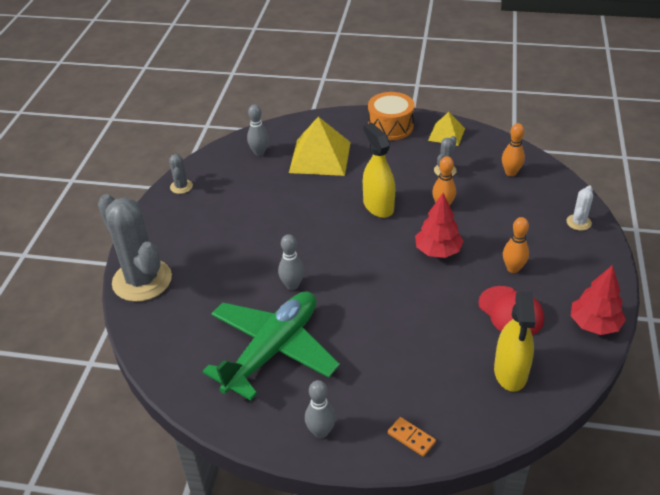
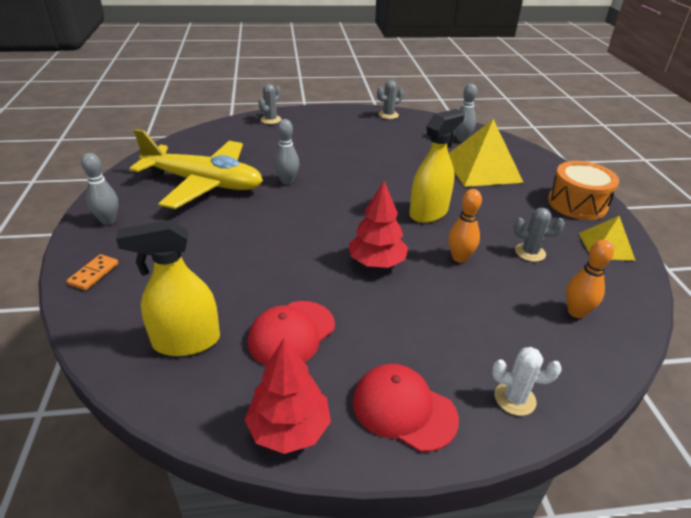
camera: 70 degrees right, 5 degrees down
grey cactus [98,194,172,302] -> grey cactus [258,84,282,124], size x0.43
green plane [202,291,340,401] -> yellow plane [129,129,263,209]
orange bowling pin [503,217,529,273] -> none
none -> red cap [353,364,459,452]

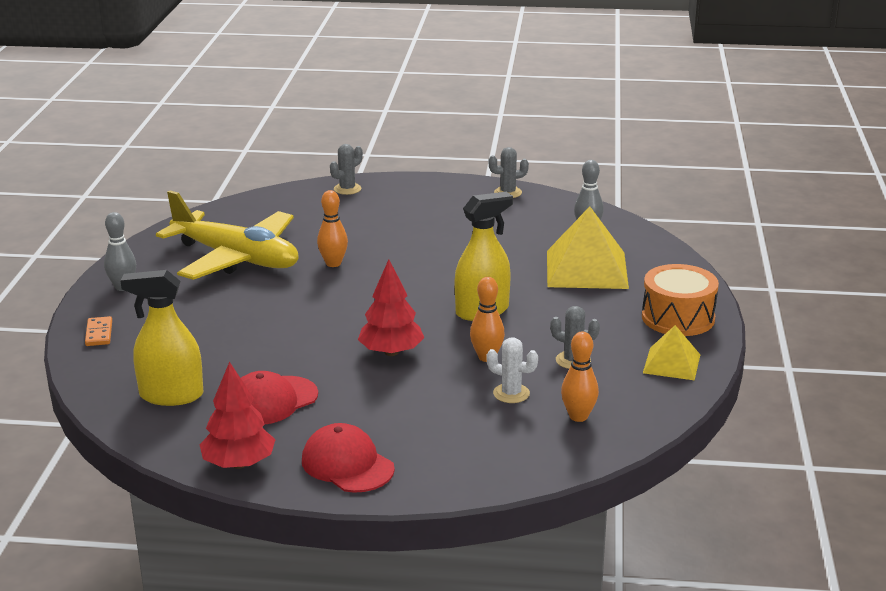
camera: 15 degrees right, 10 degrees down
orange domino [67,254,118,290] -> orange domino turned 45 degrees counterclockwise [85,316,112,346]
grey bowling pin [274,119,299,185] -> orange bowling pin [317,190,348,267]
white cactus [492,347,562,416] -> white cactus moved to [487,337,538,403]

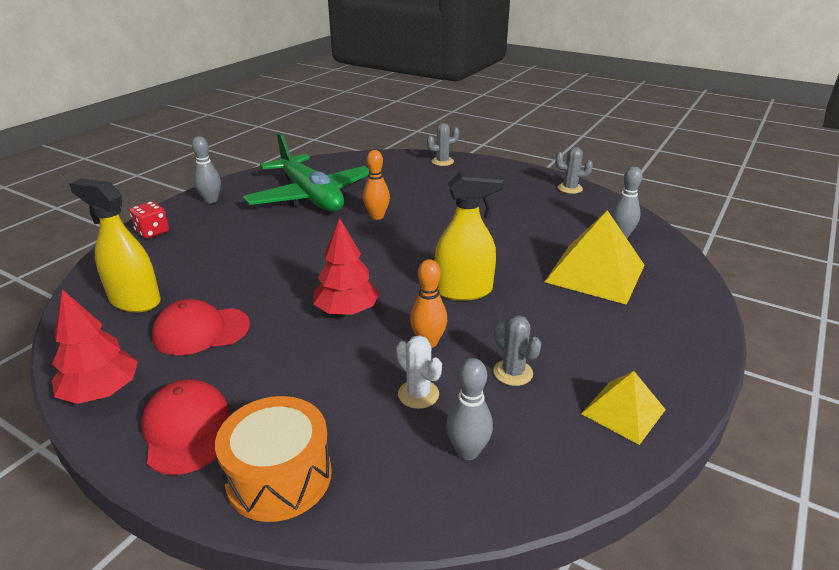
camera: 25 degrees right, 5 degrees up
orange domino [85,316,112,346] -> red dice [129,202,169,238]
yellow plane [156,190,299,280] -> green plane [243,132,369,212]
orange bowling pin [561,332,599,422] -> grey bowling pin [446,358,493,460]
orange drum [642,264,719,336] -> orange drum moved to [215,396,332,522]

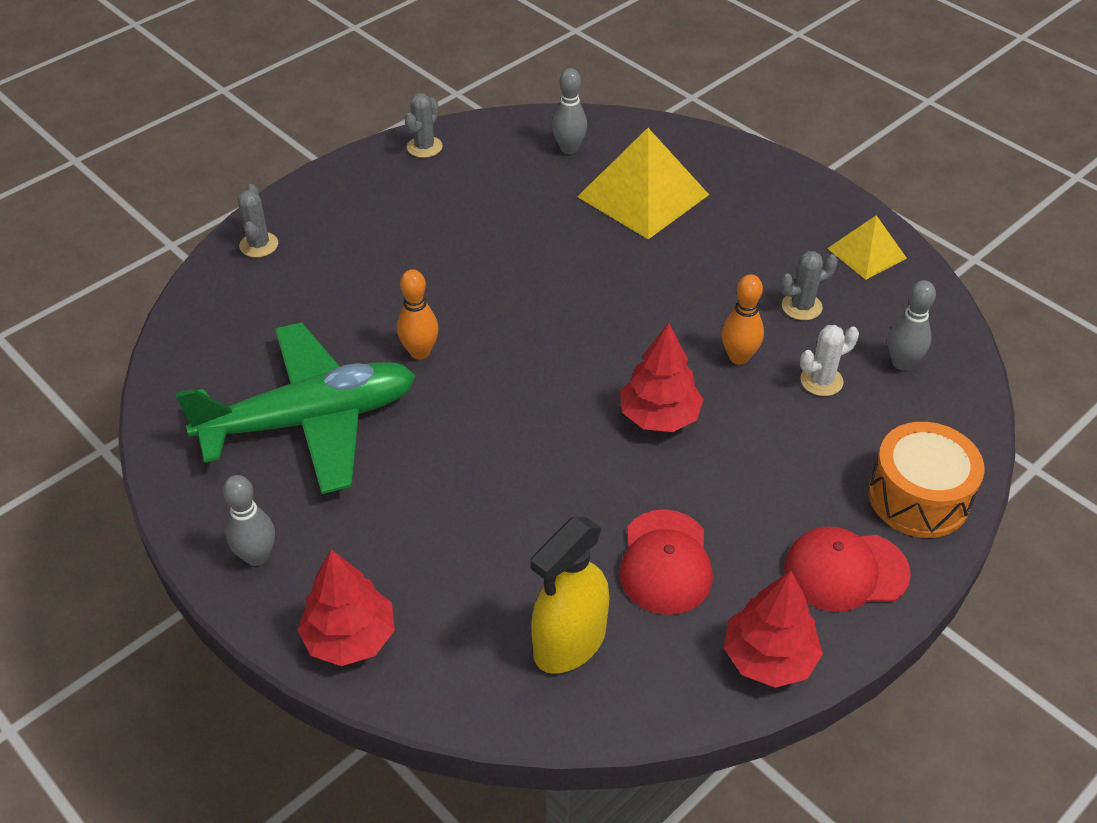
camera: 75 degrees left, 15 degrees up
red dice [129,202,169,238] -> red tree [297,550,395,666]
yellow spray bottle [434,171,504,301] -> none

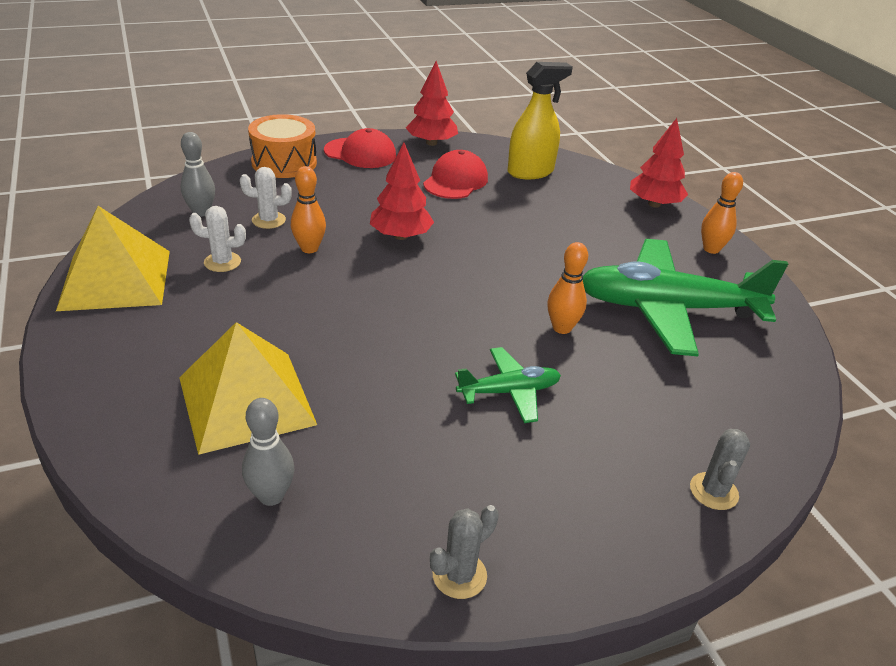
camera: 160 degrees left, 10 degrees down
grey bowling pin [223,475,275,566] -> orange bowling pin [701,172,743,254]
grey cactus [780,251,838,320] -> white cactus [189,206,246,272]
yellow pyramid [827,215,907,280] -> yellow pyramid [56,206,170,311], size x1.75
none -> green plane [455,347,561,423]

